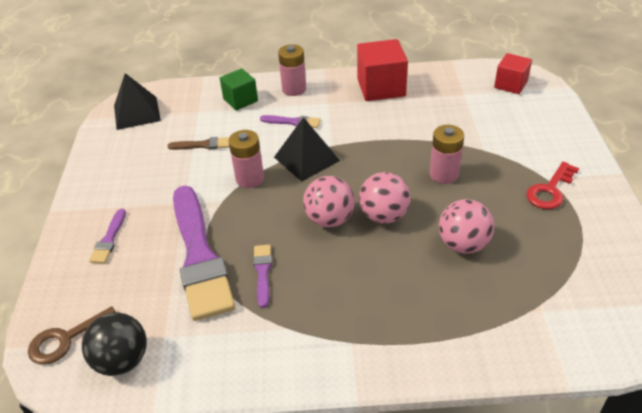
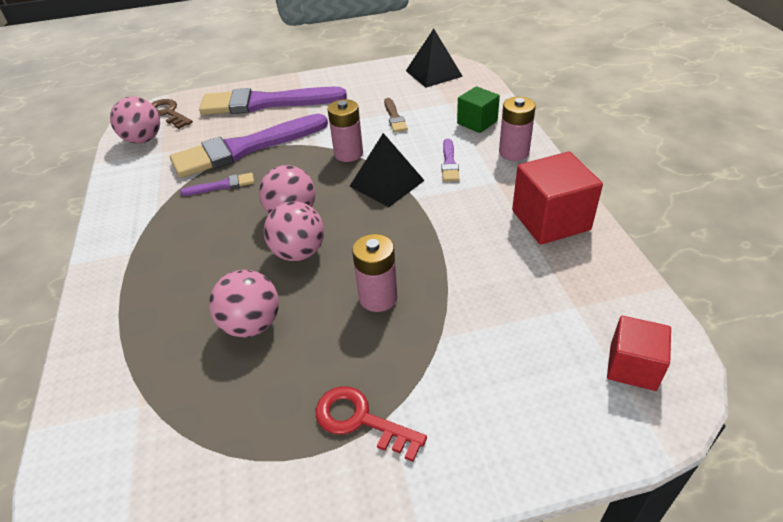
camera: 80 degrees right, 0 degrees up
black ball [82,313,147,376] -> pink ball [110,97,160,144]
purple brush [89,209,126,264] -> purple brush [199,87,347,115], size x2.40

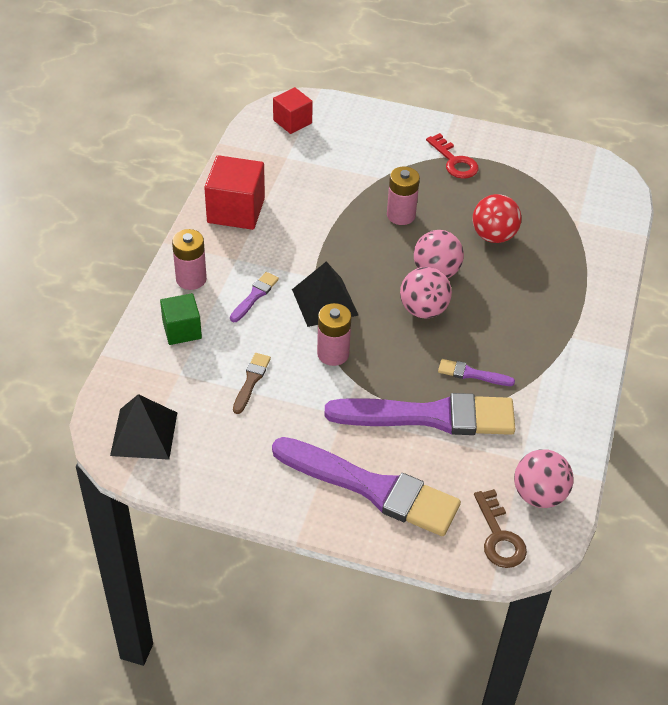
camera: 155 degrees left, 5 degrees up
pink ball [209,270,279,338] -> red ball [472,194,522,243]

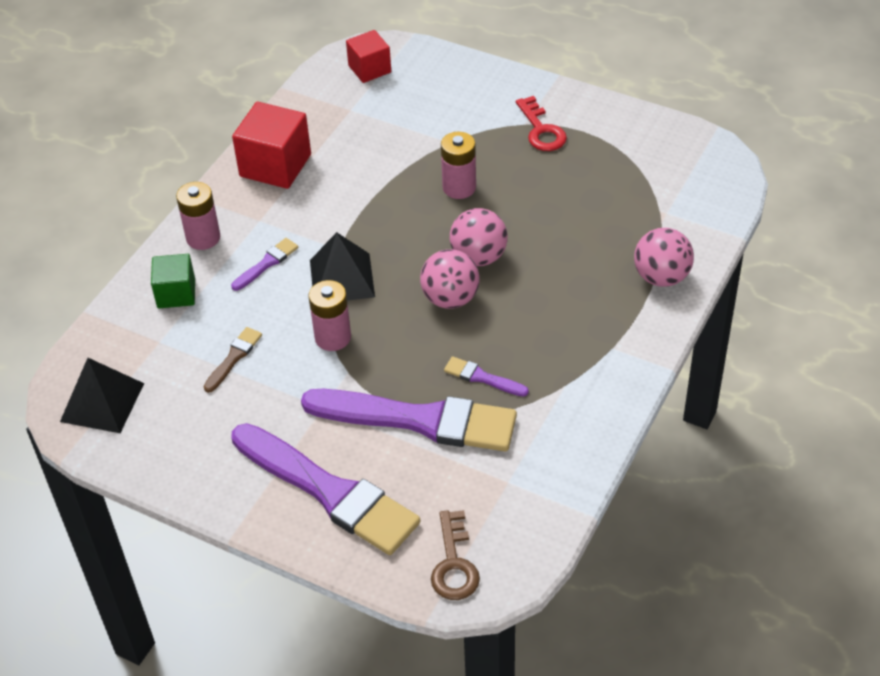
camera: 15 degrees right, 0 degrees up
red ball [472,194,522,243] -> none
pink ball [514,449,574,508] -> pink ball moved to [634,228,694,287]

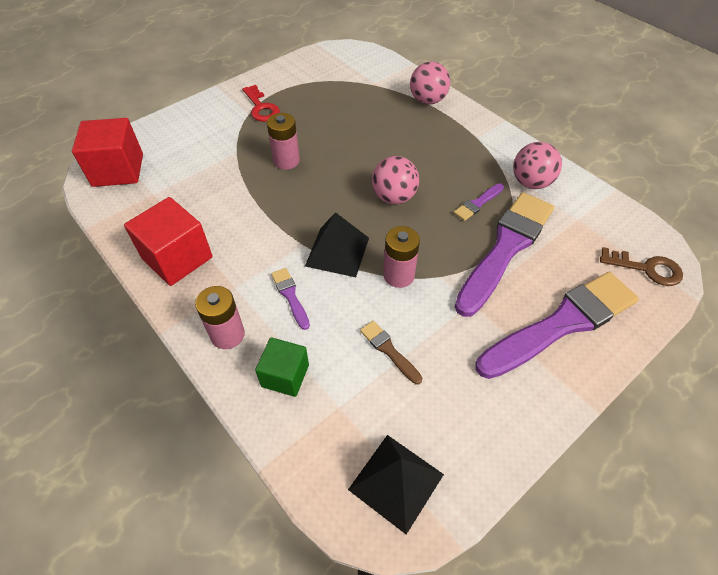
camera: 70 degrees left, 5 degrees up
red cube [346,30,391,83] -> red cube [72,118,143,187], size x1.59
pink ball [450,208,508,266] -> pink ball moved to [513,142,562,189]
red key [516,96,567,151] -> red key turned 60 degrees clockwise [242,85,280,122]

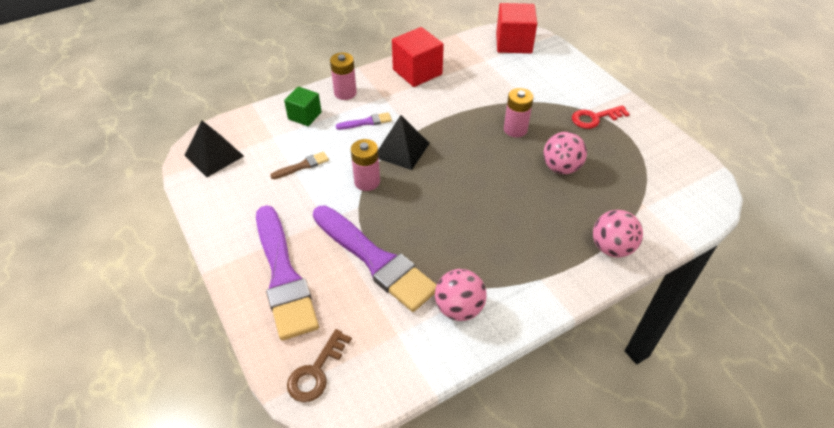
camera: 100 degrees right, 5 degrees down
pink ball [372,156,419,204] -> pink ball moved to [543,132,587,174]
purple brush [454,183,504,221] -> none

